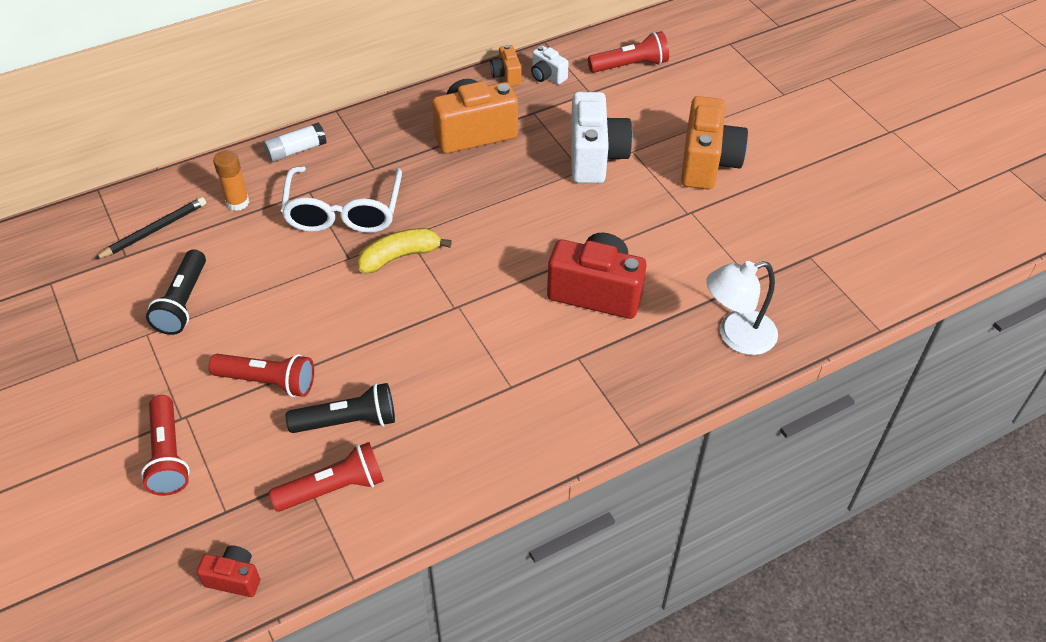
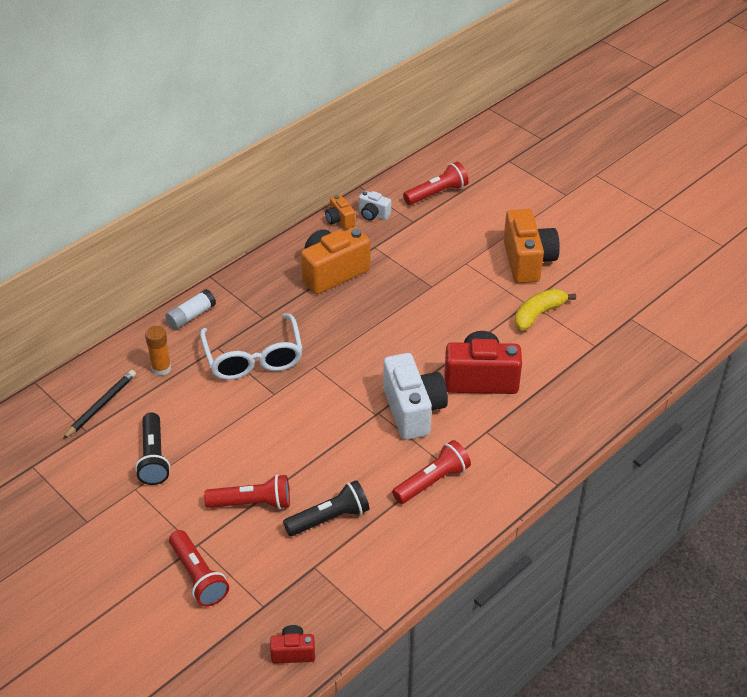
camera: 15 degrees left, 5 degrees down
red flashlight [269,442,384,512] -> red flashlight moved to [392,440,471,504]
yellow banana [357,228,452,273] -> yellow banana moved to [515,289,576,331]
white camera [571,92,633,183] -> white camera moved to [383,353,448,440]
white lamp [706,261,778,355] -> none

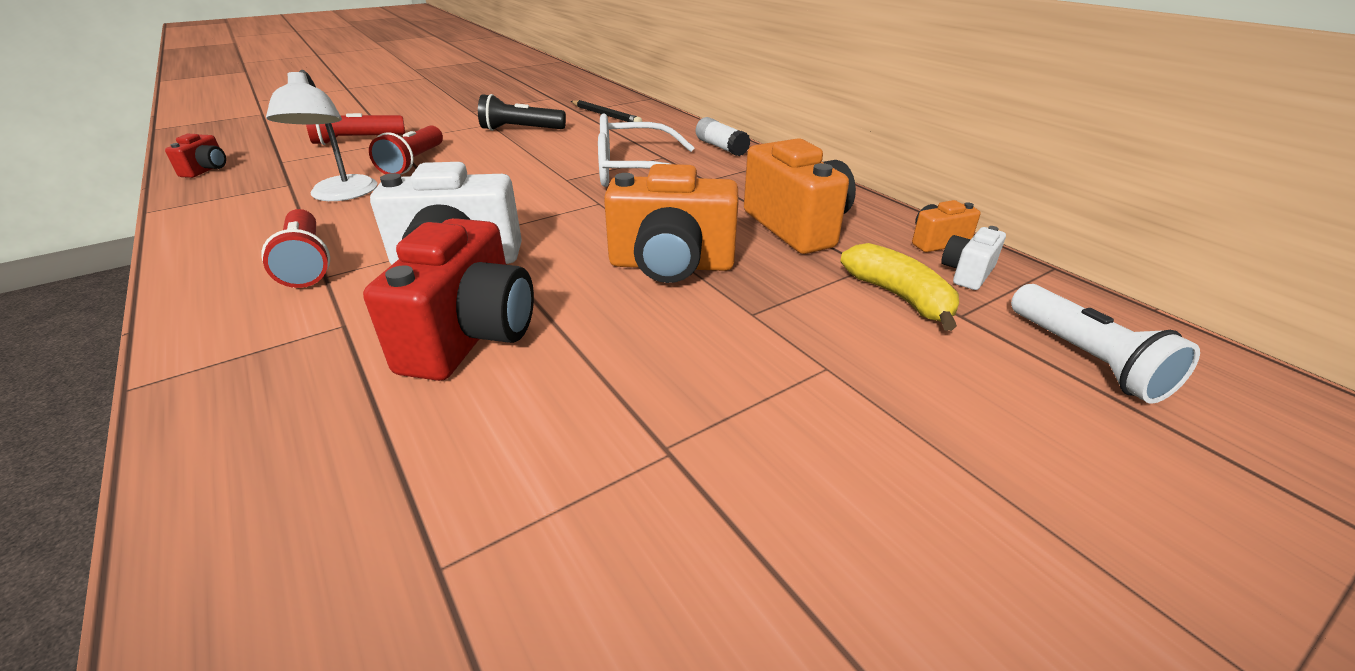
camera: 100 degrees right, 10 degrees down
orange glue stick [145,326,171,376] -> none
black flashlight [283,480,370,536] -> white lamp [266,70,377,201]
red flashlight [403,162,469,205] -> white flashlight [1011,284,1200,404]
orange camera [504,209,560,283] -> orange camera moved to [604,164,738,283]
yellow banana [515,289,576,331] -> yellow banana moved to [840,243,959,331]

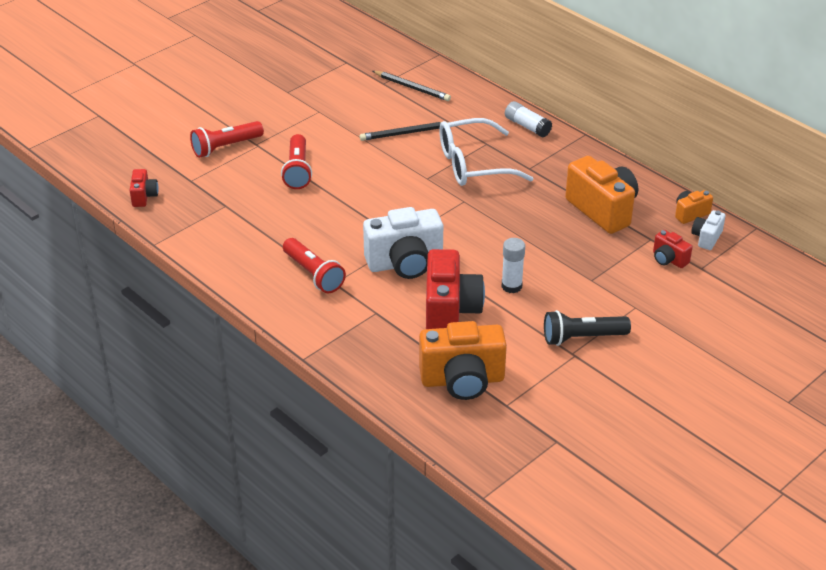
camera: 10 degrees left, 5 degrees up
white lamp [266,70,377,201] -> none
black flashlight [478,94,566,131] -> black flashlight moved to [544,310,631,346]
orange camera [604,164,738,283] -> orange camera moved to [419,321,507,400]
yellow banana [840,243,959,331] -> red camera [653,230,692,268]
white flashlight [1011,284,1200,404] -> none
none -> black pencil [360,122,448,141]
none -> white glue stick [502,238,525,293]

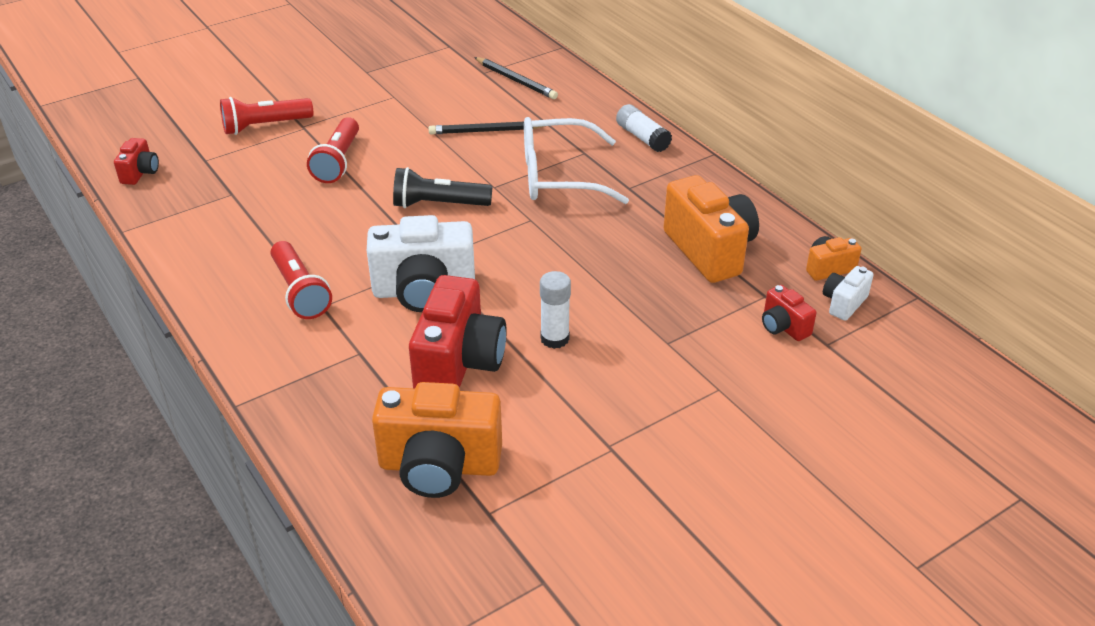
camera: 10 degrees right, 0 degrees up
black flashlight [544,310,631,346] -> black flashlight moved to [393,167,493,208]

